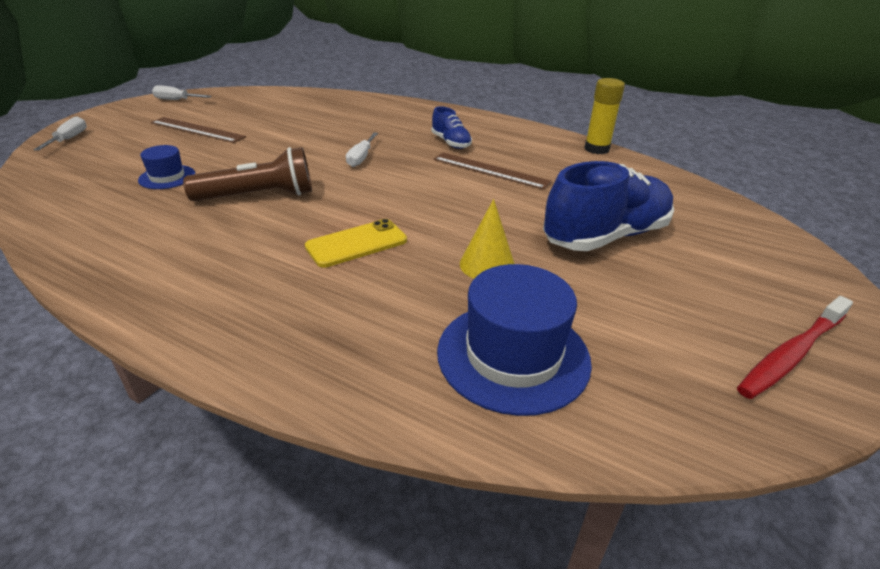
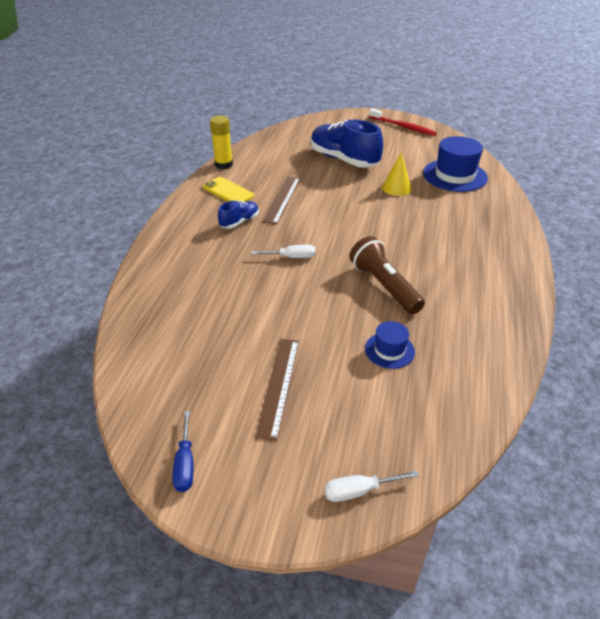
camera: 105 degrees left, 5 degrees up
white screwdriver [152,85,212,100] -> blue screwdriver [173,411,193,492]
yellow phone [305,219,407,268] -> yellow phone moved to [203,177,255,202]

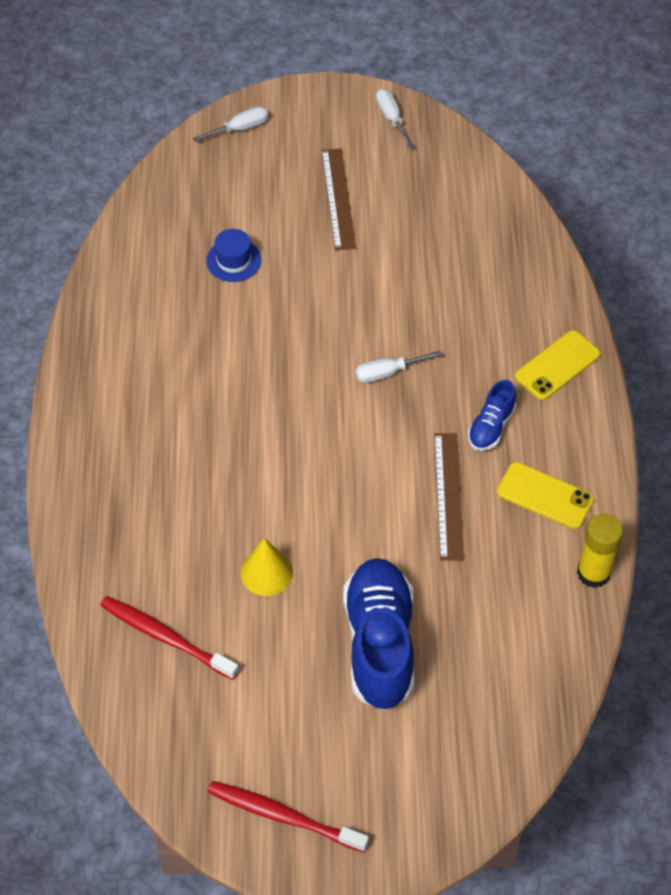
camera: 165 degrees right, 15 degrees up
blue screwdriver [173,411,193,492] -> white screwdriver [376,89,413,148]
blue shoe [311,119,383,168] -> blue shoe turned 120 degrees counterclockwise [343,558,414,710]
brown flashlight [349,236,425,314] -> none
blue hat [423,136,488,192] -> red toothbrush [100,596,239,680]
none -> yellow phone [515,330,600,400]

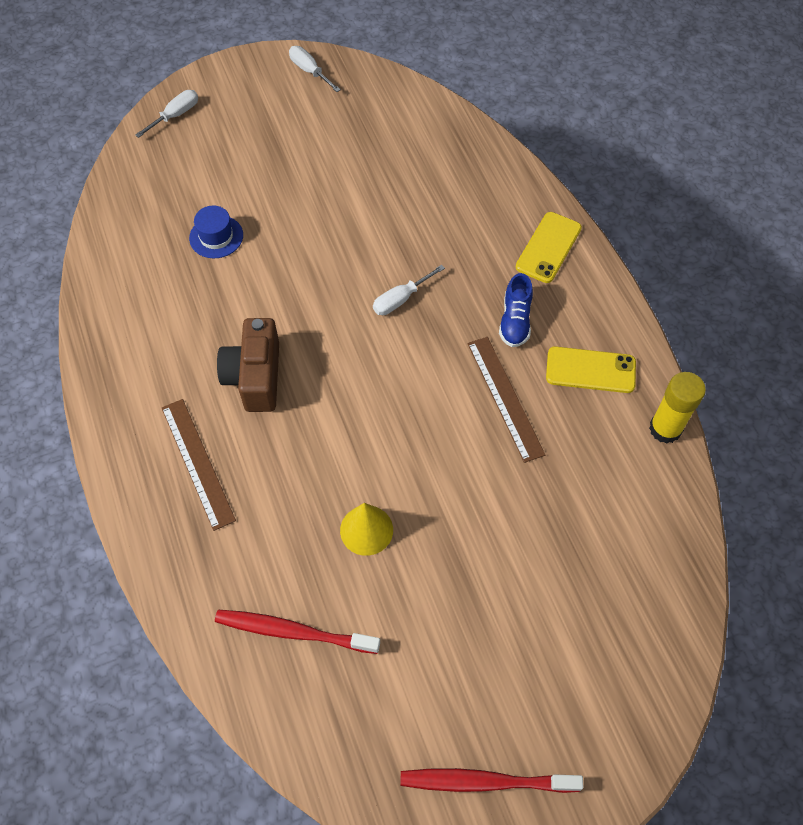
camera: 20 degrees left, 5 degrees up
brown ruler [322,148,356,250] -> brown ruler moved to [162,399,236,531]
blue shoe [343,558,414,710] -> none
none -> brown camera [217,318,279,412]

